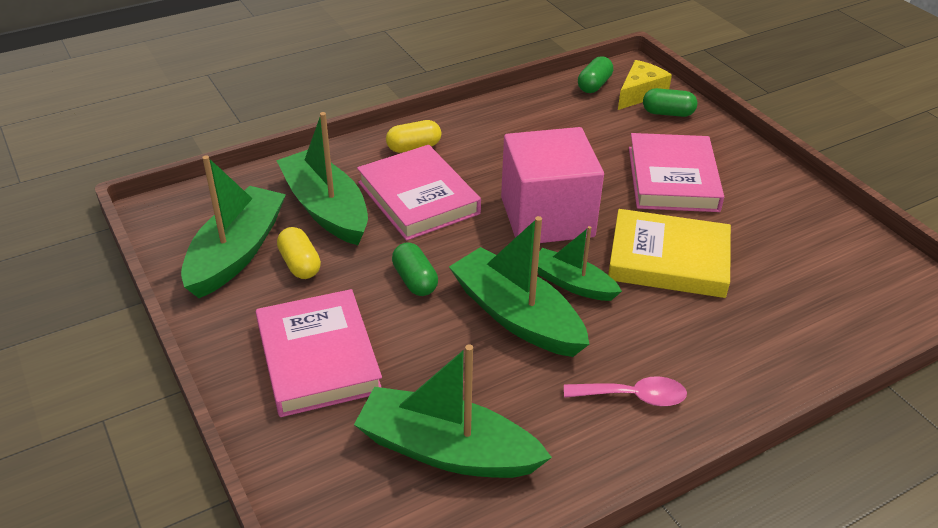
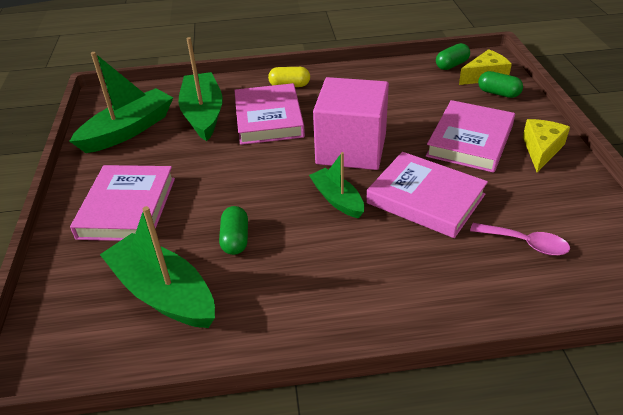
camera: 25 degrees right, 0 degrees up
yellow capsule [277,227,321,279] -> none
green capsule [392,242,438,296] -> green capsule moved to [219,206,248,255]
green boat [449,216,589,357] -> none
pink spoon [564,376,687,406] -> pink spoon moved to [470,223,570,256]
yellow book [608,209,731,298] -> pink book [366,152,488,238]
none -> yellow cheese [523,119,570,172]

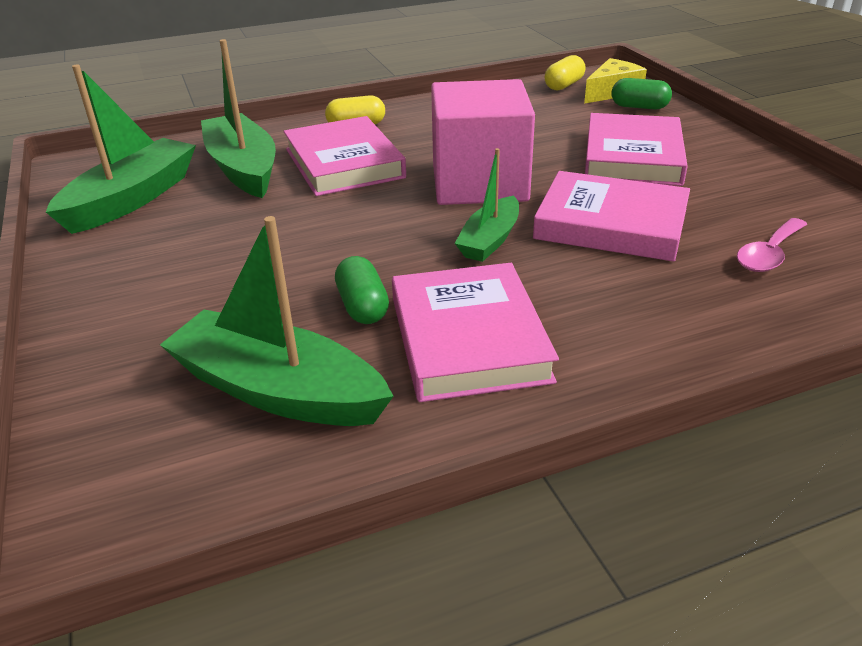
camera: 15 degrees left, 5 degrees down
pink book [70,165,175,241] -> pink book moved to [392,263,559,402]
green boat [309,152,364,218] -> green boat turned 105 degrees counterclockwise [455,148,519,262]
green capsule [436,43,470,70] -> yellow capsule [545,55,585,90]
pink spoon [470,223,570,256] -> pink spoon turned 120 degrees clockwise [737,218,807,272]
yellow cheese [523,119,570,172] -> none

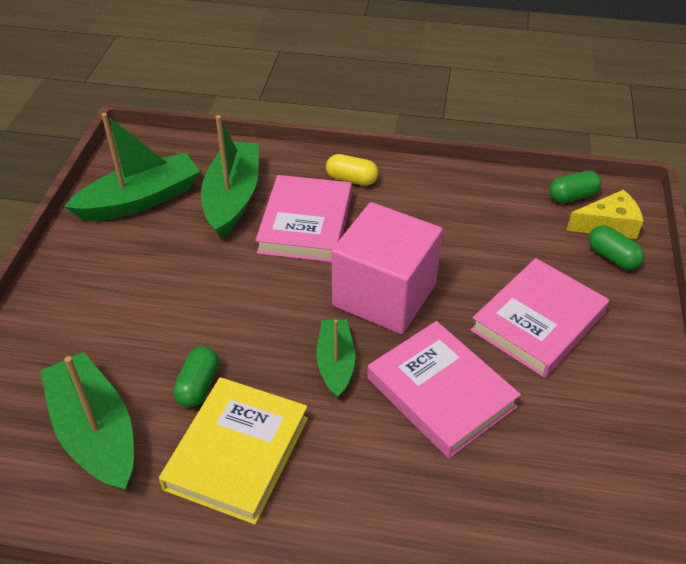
camera: 30 degrees right, 10 degrees up
pink book [392,263,559,402] -> yellow book [159,377,308,525]
green boat [455,148,519,262] -> green boat turned 120 degrees clockwise [316,319,355,399]
yellow capsule [545,55,585,90] -> green capsule [549,170,602,203]
pink spoon [737,218,807,272] -> none

